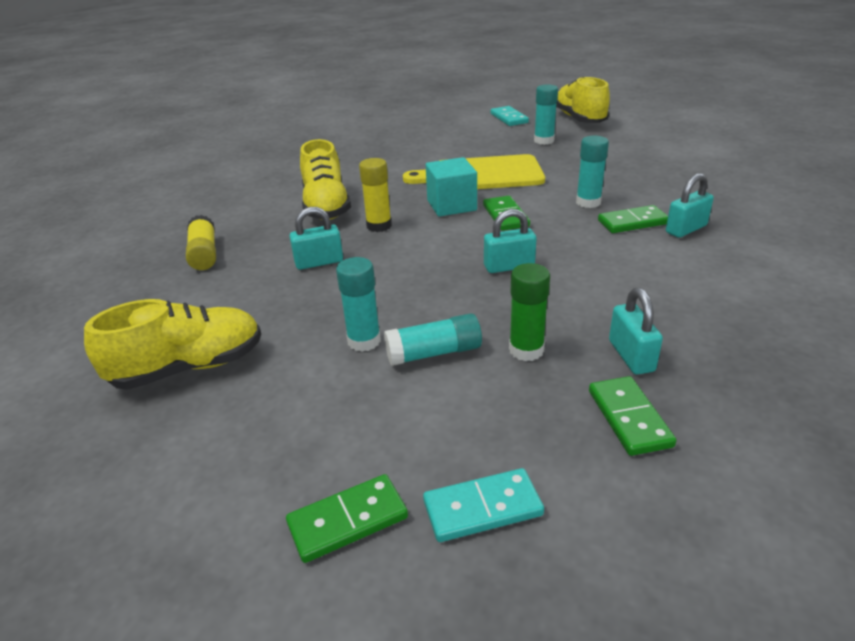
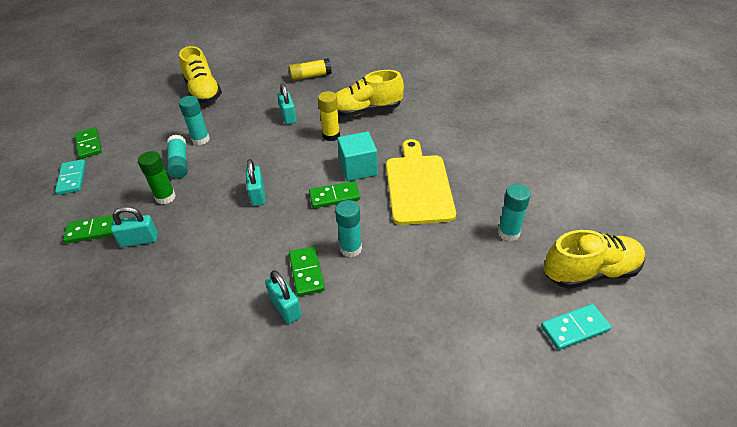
camera: 90 degrees right, 10 degrees up
turquoise domino [491,106,529,126] -> turquoise domino moved to [541,304,611,350]

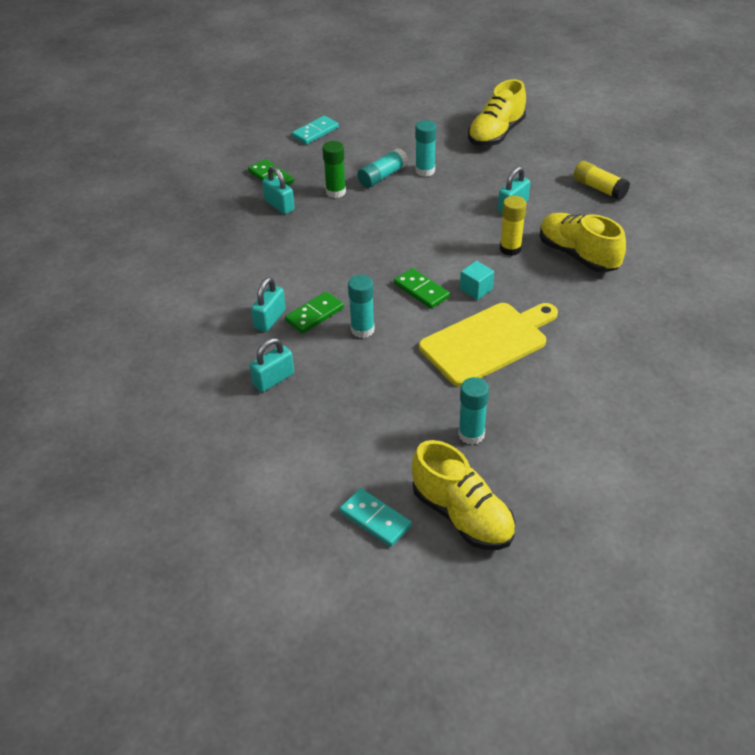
camera: 60 degrees right, 0 degrees up
green domino [75,127,102,159] -> none
turquoise padlock [246,159,265,206] -> turquoise padlock moved to [250,338,294,392]
turquoise cube [337,132,378,181] -> turquoise cube [460,261,494,300], size x0.63

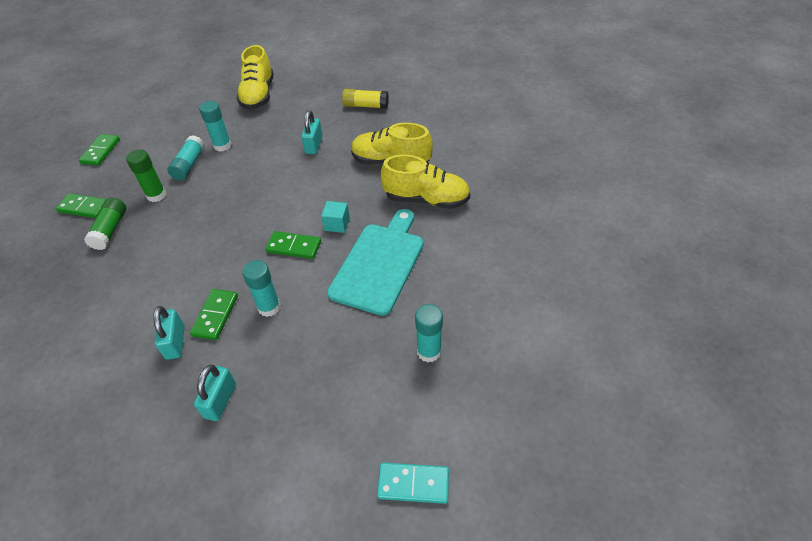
camera: 35 degrees left, 5 degrees up
turquoise padlock [262,166,295,214] -> green glue stick [84,198,126,250]
turquoise domino [292,116,339,144] -> green domino [79,134,120,166]
yellow shoe [412,440,516,550] -> yellow shoe moved to [381,155,470,209]
yellow cutting board [419,303,558,387] -> turquoise cutting board [327,209,424,316]
yellow glue stick [500,196,526,256] -> none

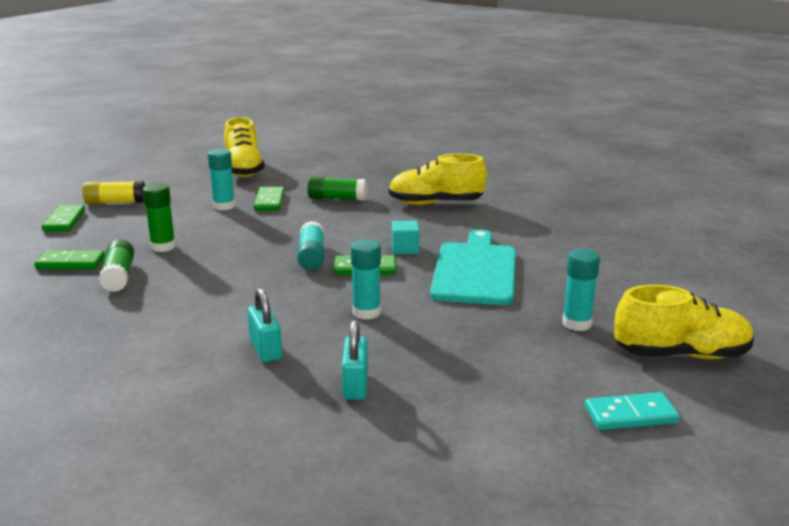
camera: 15 degrees left, 25 degrees down
turquoise glue stick [167,135,205,180] -> turquoise glue stick moved to [297,221,324,270]
green domino [190,289,238,340] -> green domino moved to [254,187,284,211]
turquoise padlock [301,110,322,154] -> green glue stick [307,176,367,200]
yellow glue stick [342,89,389,109] -> yellow glue stick moved to [82,181,145,204]
yellow shoe [381,155,470,209] -> yellow shoe moved to [614,285,754,359]

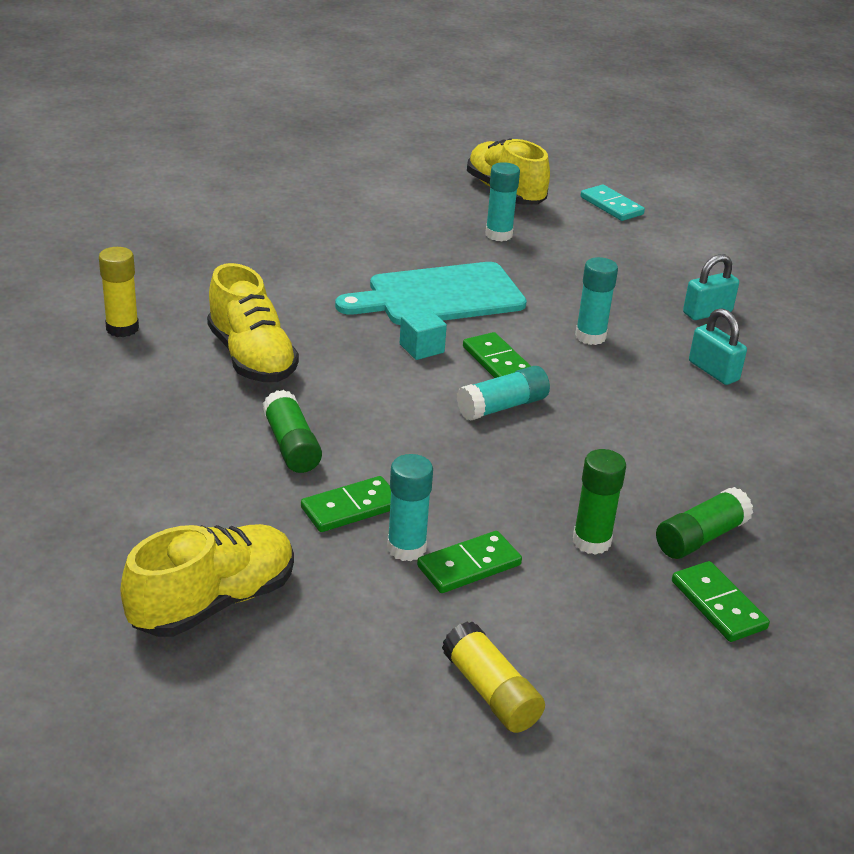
camera: 120 degrees left, 10 degrees up
green domino [42,205,85,232] -> green domino moved to [417,531,522,593]
turquoise padlock [247,288,282,362] -> turquoise padlock turned 75 degrees counterclockwise [689,308,747,385]
none -> yellow glue stick [99,247,139,337]

